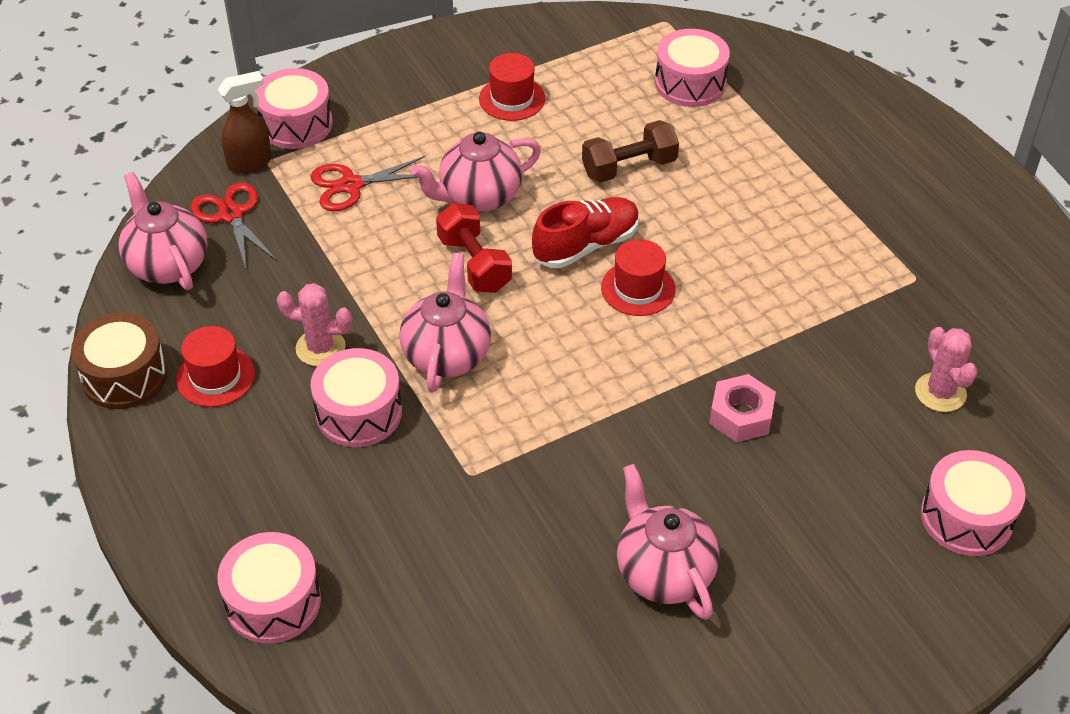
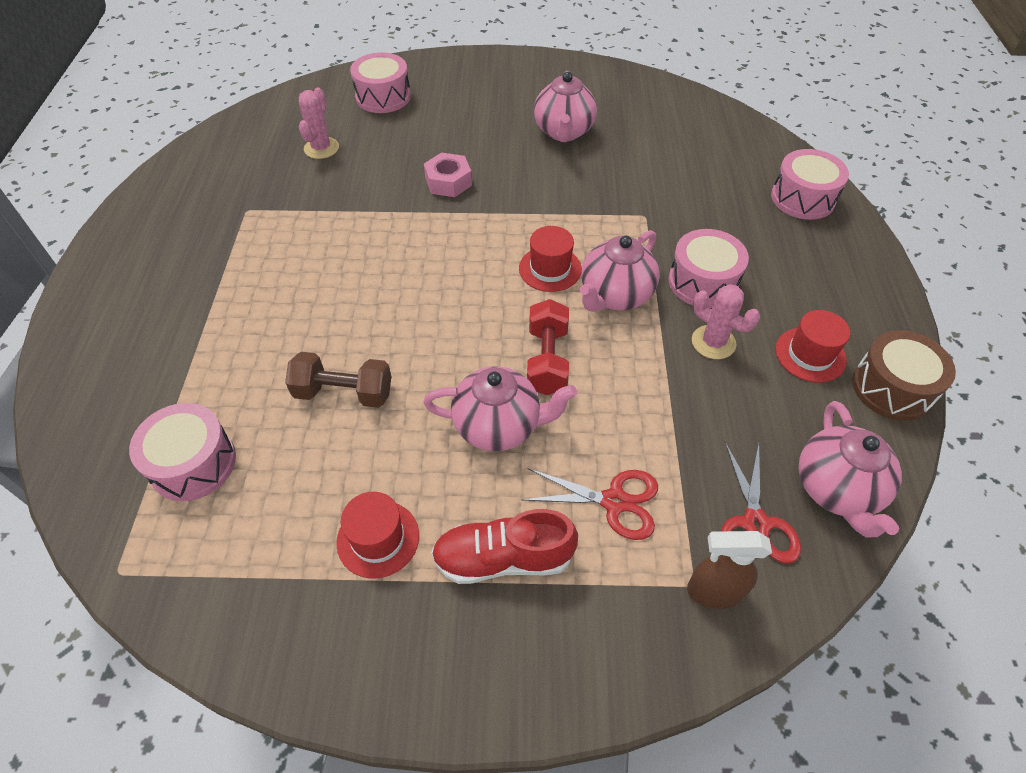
camera: 150 degrees left, 5 degrees up
pink drum [254,68,333,149] -> none
red shoe [532,197,640,268] -> red shoe moved to [431,509,578,584]
red hat [601,239,676,316] -> red hat moved to [519,226,582,292]

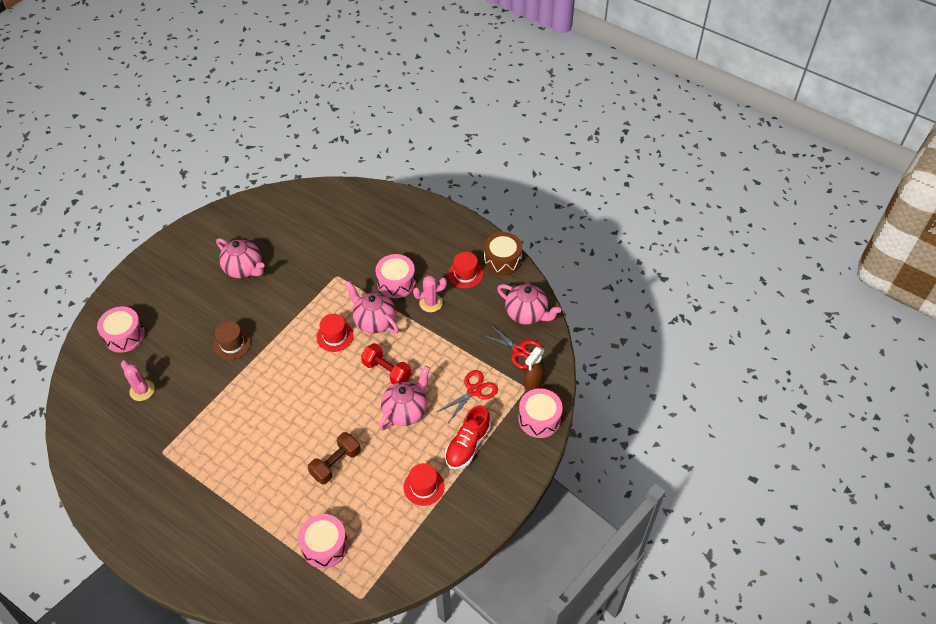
camera: 55 degrees left, 0 degrees up
pink nut [424,152,472,197] -> brown hat [213,321,251,360]
pink teapot [580,230,659,312] -> pink teapot turned 150 degrees clockwise [345,281,399,334]
pink drum [771,149,849,220] -> pink drum moved to [518,388,563,438]

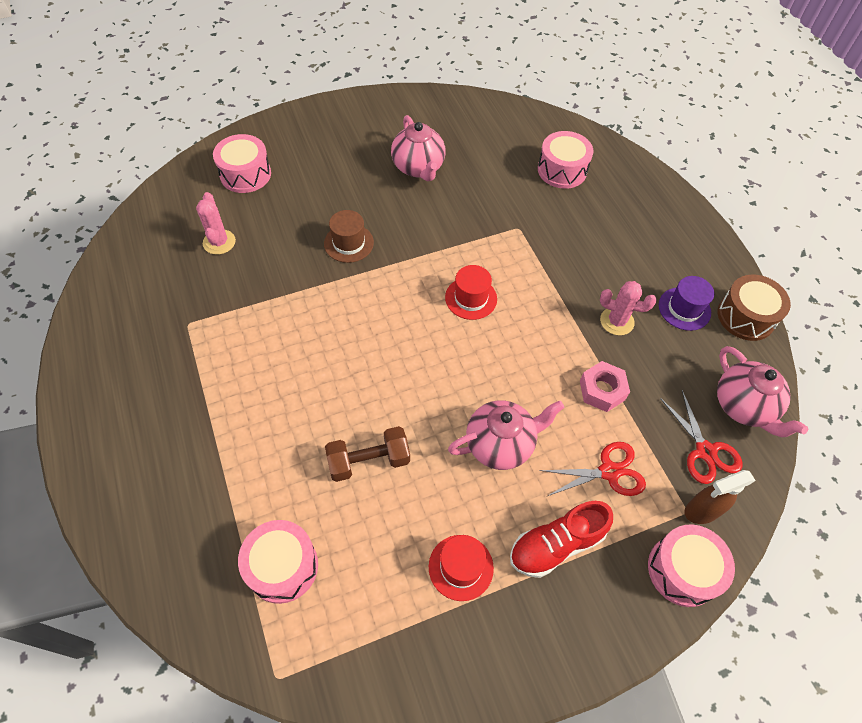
camera: 30 degrees right, 5 degrees up
pink teapot [345,281,399,334] -> none
red dumbbell [361,343,411,384] -> none
pink drum [376,254,416,298] -> pink drum moved to [538,131,593,189]
red hat [448,252,483,288] -> purple hat [659,276,714,331]
none -> pink nut [580,361,630,412]

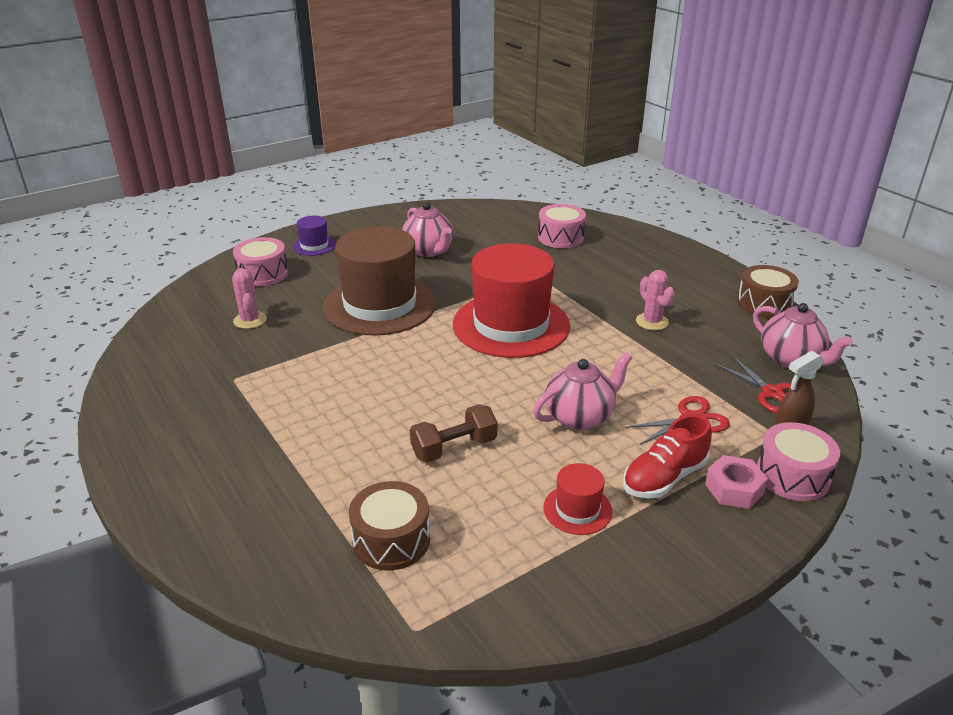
camera: 10 degrees left, 25 degrees down
pink drum [238,520,318,604] -> brown drum [349,481,430,571]
brown hat [324,210,374,263] -> brown hat [323,226,437,336], size x2.30
red hat [445,265,497,320] -> red hat [453,243,570,358], size x2.30
pink nut [580,361,630,412] -> pink nut moved to [705,455,768,509]
pink cactus [600,281,657,335] -> pink cactus turned 60 degrees clockwise [636,270,675,330]
purple hat [659,276,714,331] -> purple hat moved to [293,216,336,256]

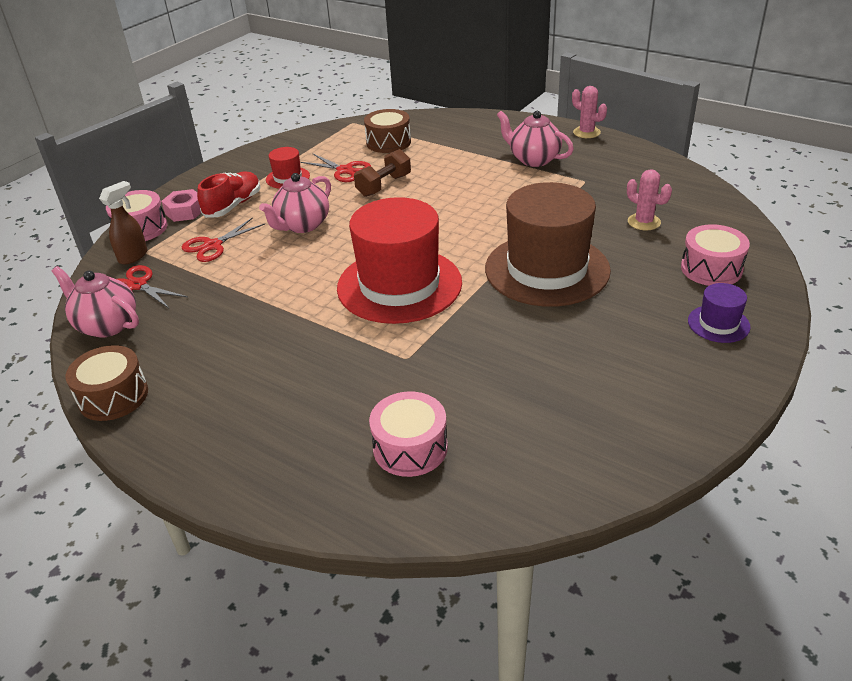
camera: 160 degrees right, 5 degrees up
pink teapot [402,202,453,257] -> pink teapot moved to [497,111,574,167]
pink cactus [636,270,675,330] -> pink cactus moved to [572,86,607,138]
none -> red scissors [300,153,372,182]

